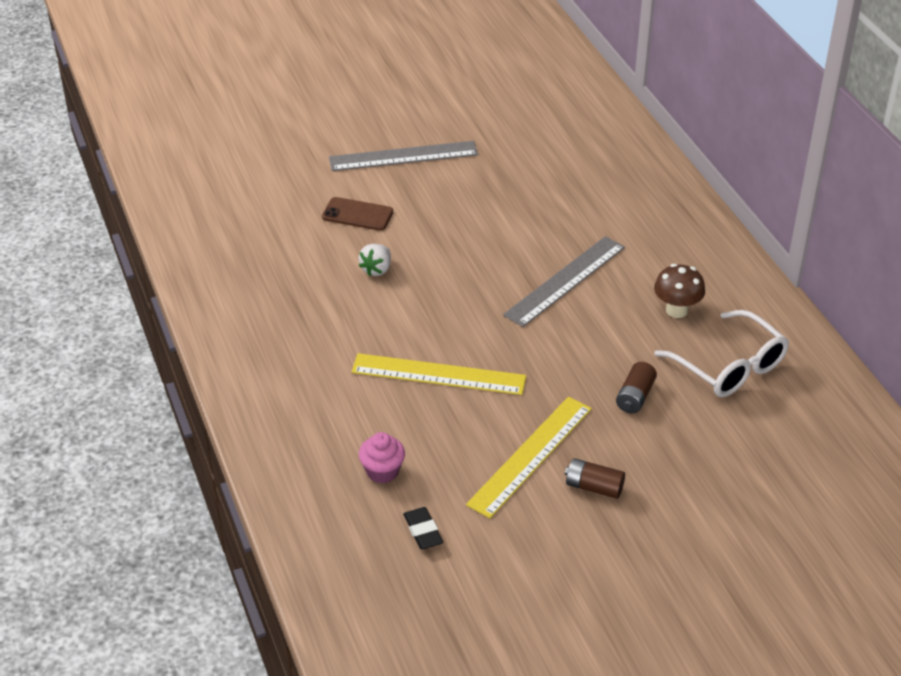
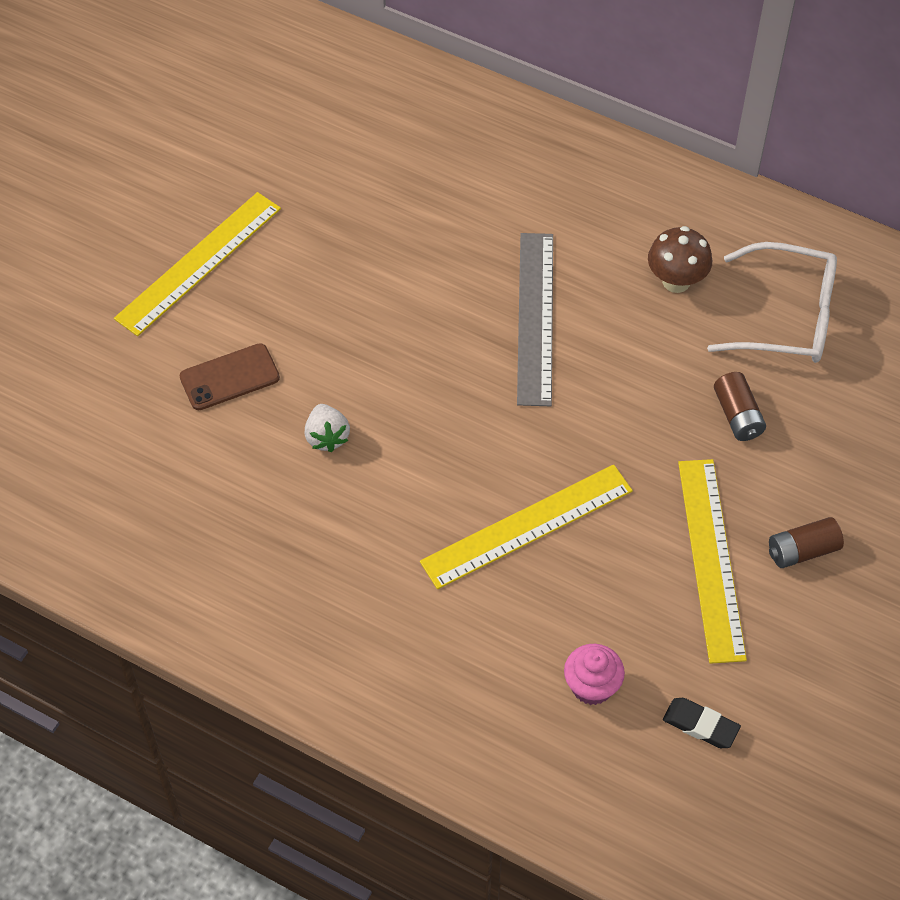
camera: 40 degrees left, 15 degrees up
grey ruler [329,141,478,171] -> yellow ruler [114,192,281,336]

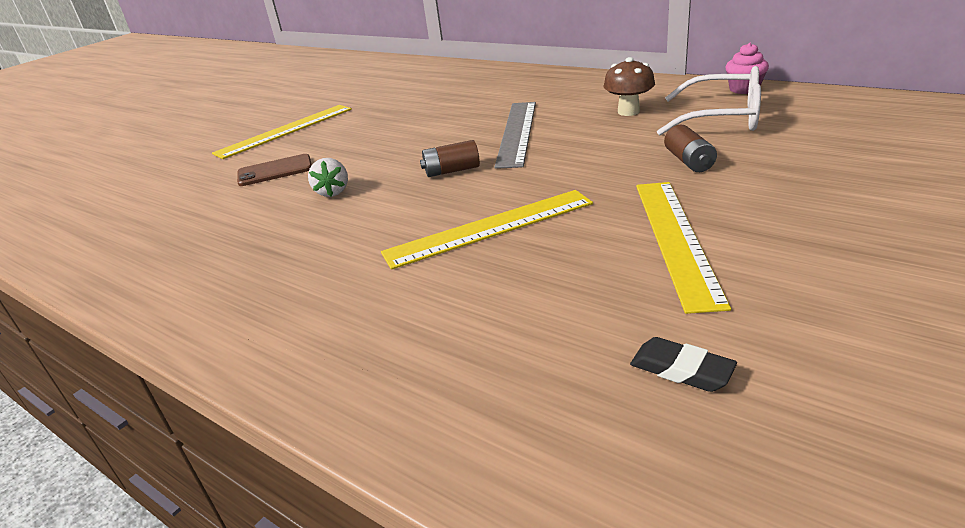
camera: 10 degrees right, 25 degrees down
pink cupcake [564,644,625,705] -> pink cupcake moved to [725,43,769,94]
brown battery [769,517,844,568] -> brown battery moved to [420,140,480,177]

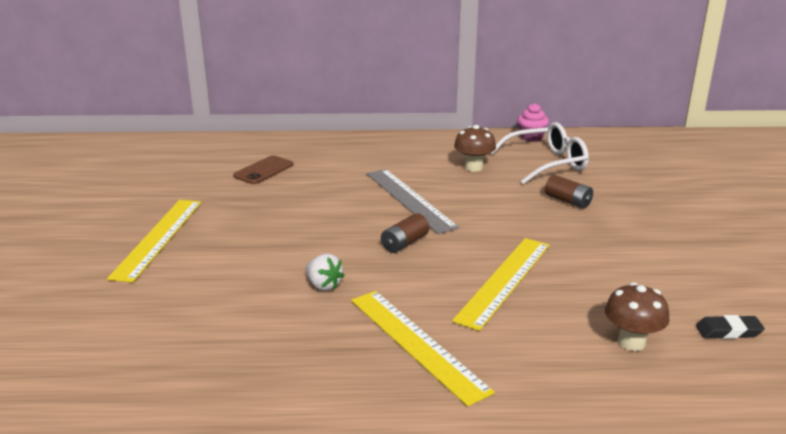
camera: 40 degrees left, 5 degrees down
brown phone [237,154,312,186] -> brown phone moved to [233,155,294,184]
yellow ruler [636,182,731,314] -> yellow ruler moved to [351,291,495,407]
none -> brown mushroom [605,282,669,351]

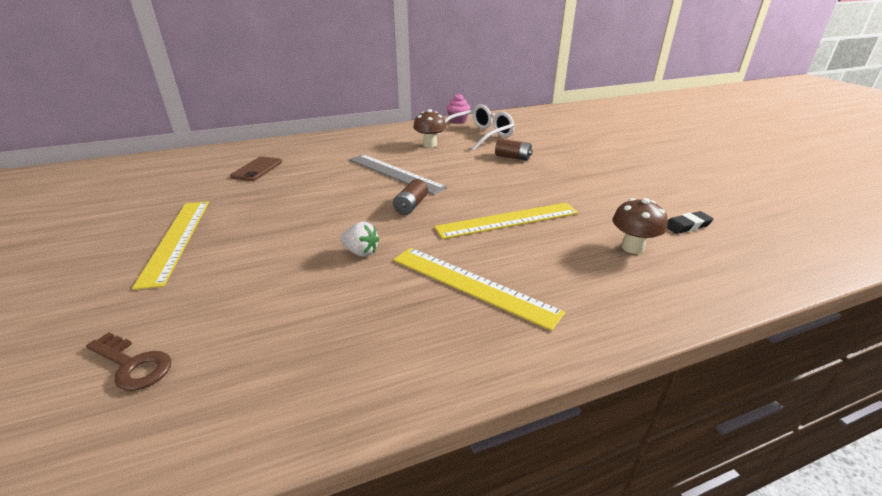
camera: 20 degrees left, 5 degrees up
yellow ruler [452,238,549,331] -> yellow ruler turned 60 degrees clockwise [434,203,578,239]
none -> brown key [86,332,171,391]

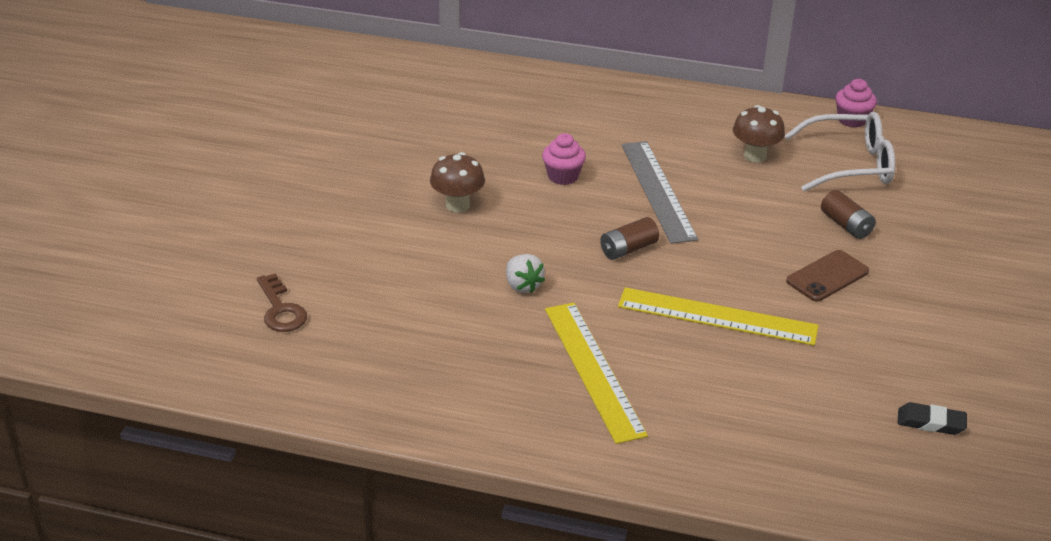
camera: 35 degrees right, 5 degrees up
yellow ruler [132,202,209,290] -> none
brown phone [230,156,282,181] -> brown phone moved to [786,250,869,302]
brown mushroom [612,198,668,254] -> brown mushroom moved to [430,152,485,213]
none -> pink cupcake [542,133,586,185]

